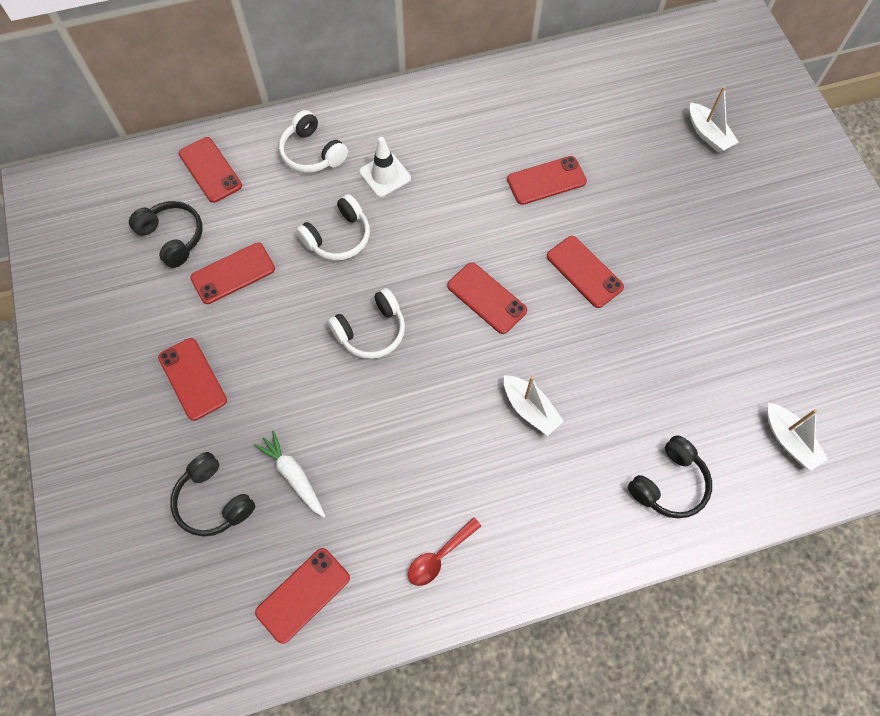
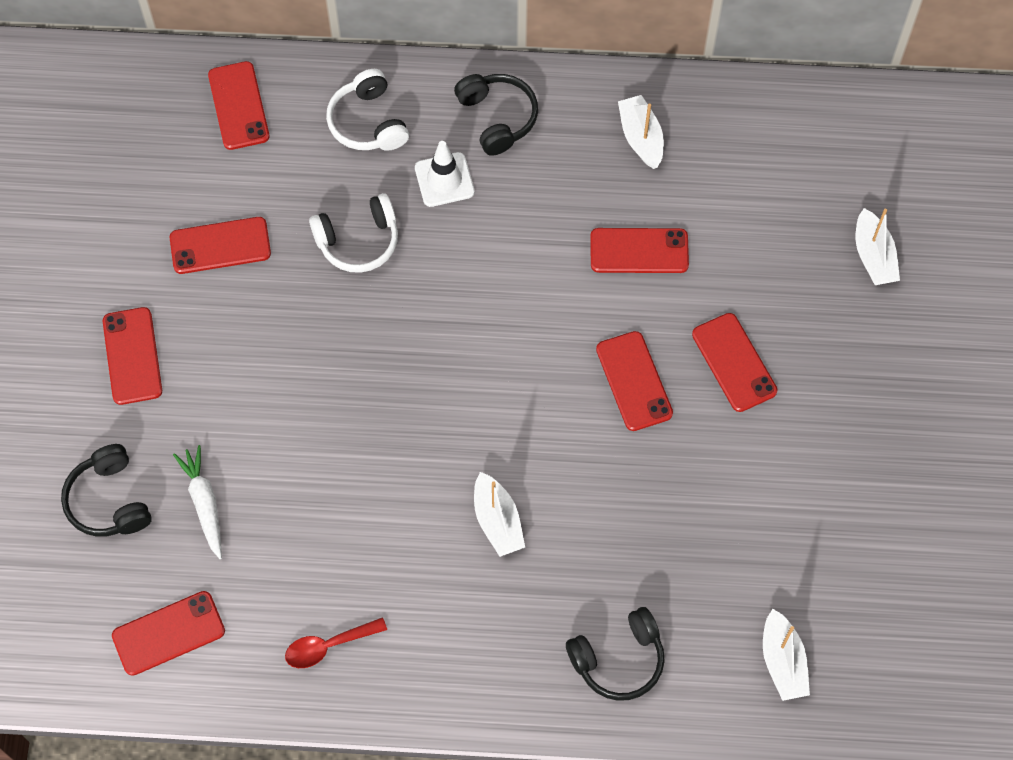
camera: 20 degrees right, 0 degrees up
black headphones [129,201,202,268] -> black headphones moved to [454,74,538,156]
white headphones [328,288,405,359] -> none
red phone [447,262,527,334] -> red phone moved to [692,313,777,412]
none -> white boat [618,95,664,169]

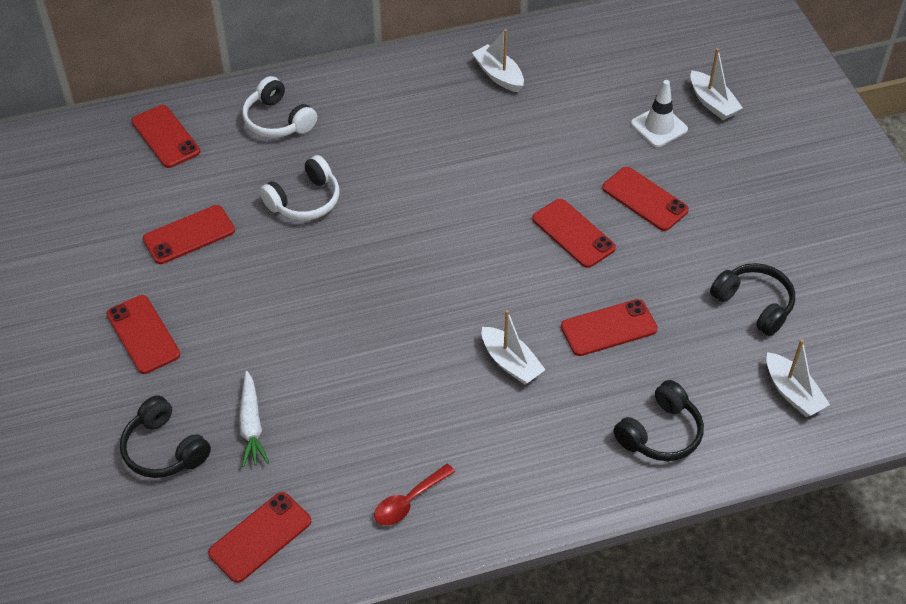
camera: 20 degrees left, 15 degrees down
white carrot [173,445,222,559] -> white carrot turned 150 degrees counterclockwise [239,371,269,467]
white traffic cone [415,141,475,207] -> white traffic cone moved to [631,80,688,147]
black headphones [454,74,538,156] -> black headphones moved to [710,263,795,336]
red phone [590,228,689,273] -> red phone moved to [561,299,658,356]

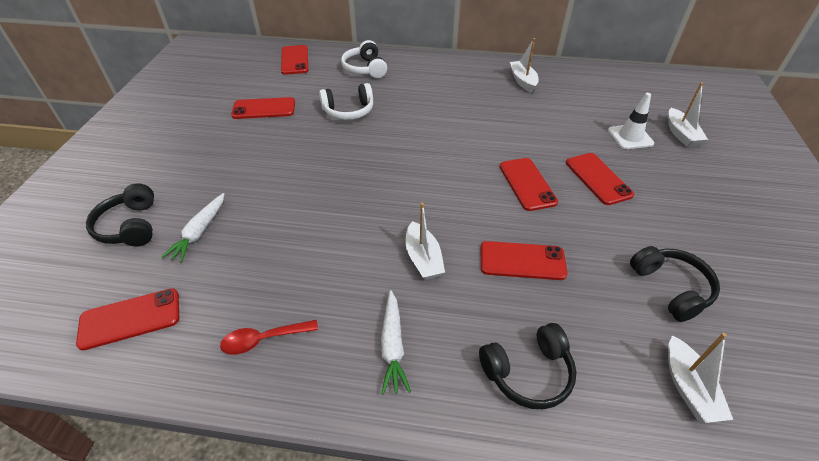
camera: 25 degrees right, 5 degrees down
red phone [106,295,180,374] -> none
none -> white carrot [381,290,411,395]

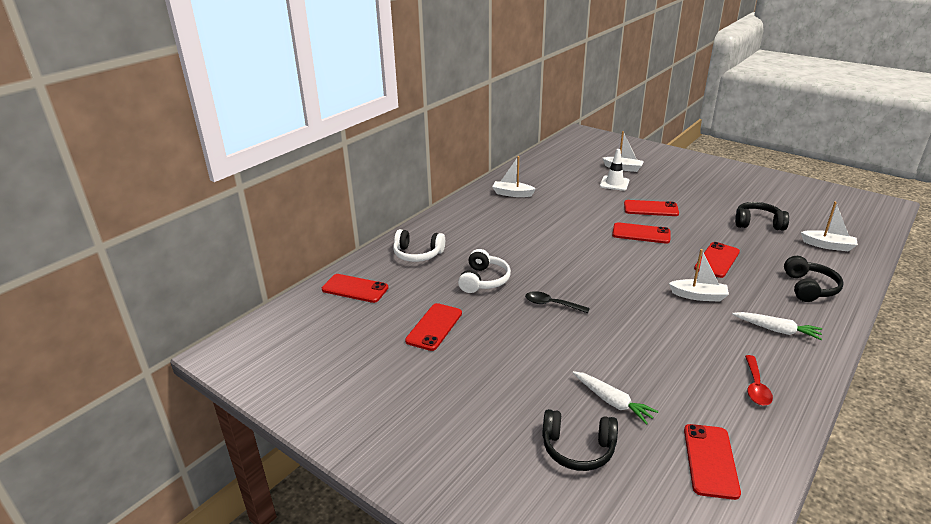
camera: 60 degrees left, 15 degrees down
none -> black spoon [525,291,590,313]

